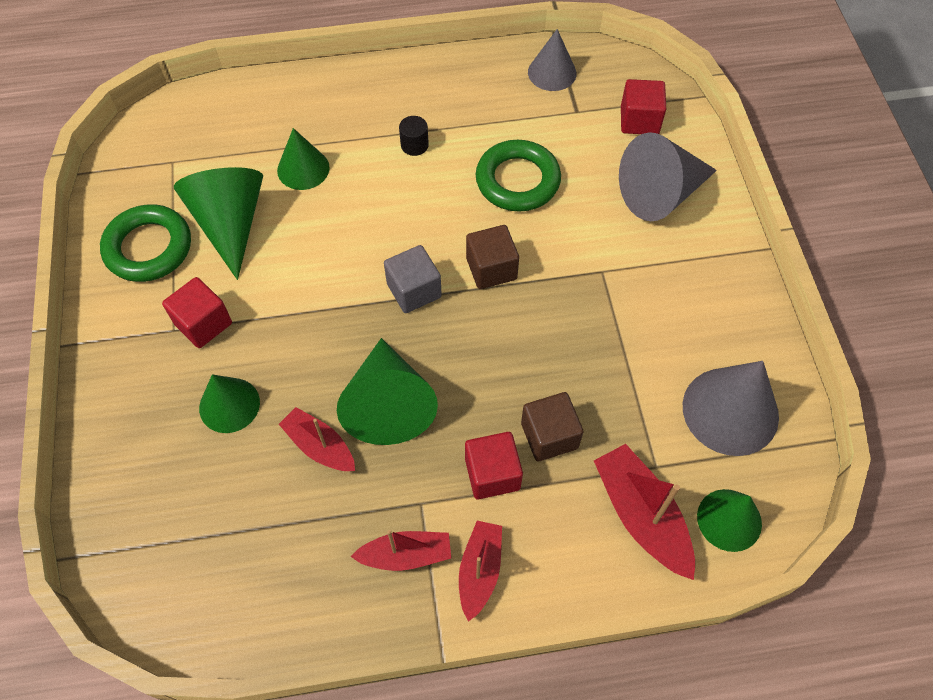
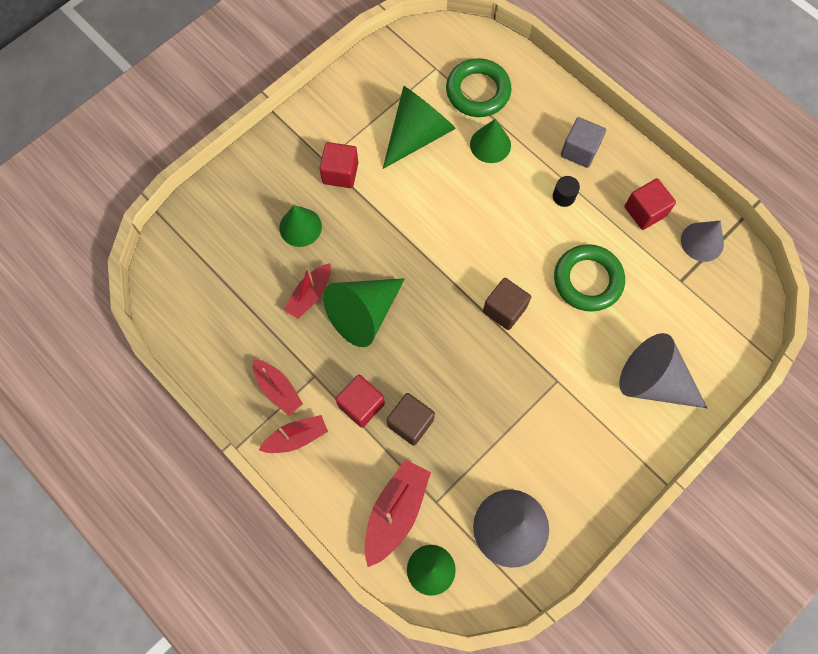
camera: 55 degrees right, 10 degrees up
green ring [100,204,191,282] -> green ring moved to [446,58,511,117]
red boat [279,407,355,471] -> red boat turned 150 degrees counterclockwise [284,263,331,319]
grey cube [384,245,442,313] -> grey cube moved to [561,117,606,168]
red cube [621,79,666,134] -> red cube moved to [625,178,676,230]

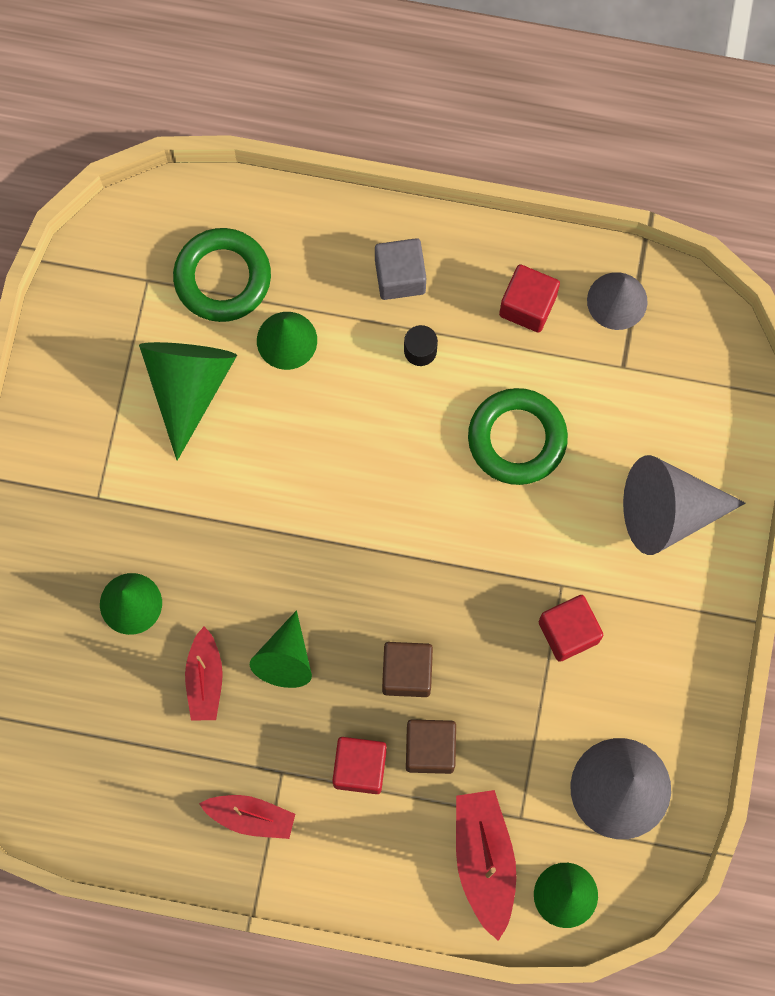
camera: 35 degrees left, 5 degrees up
red boat [259,415,328,453] -> none
red cube [319,142,358,188] -> red cube moved to [539,595,603,662]
green cone [323,278,405,347] -> green cone [250,610,312,688], size x0.63
brown cube [483,278,531,330] -> brown cube moved to [382,642,433,697]

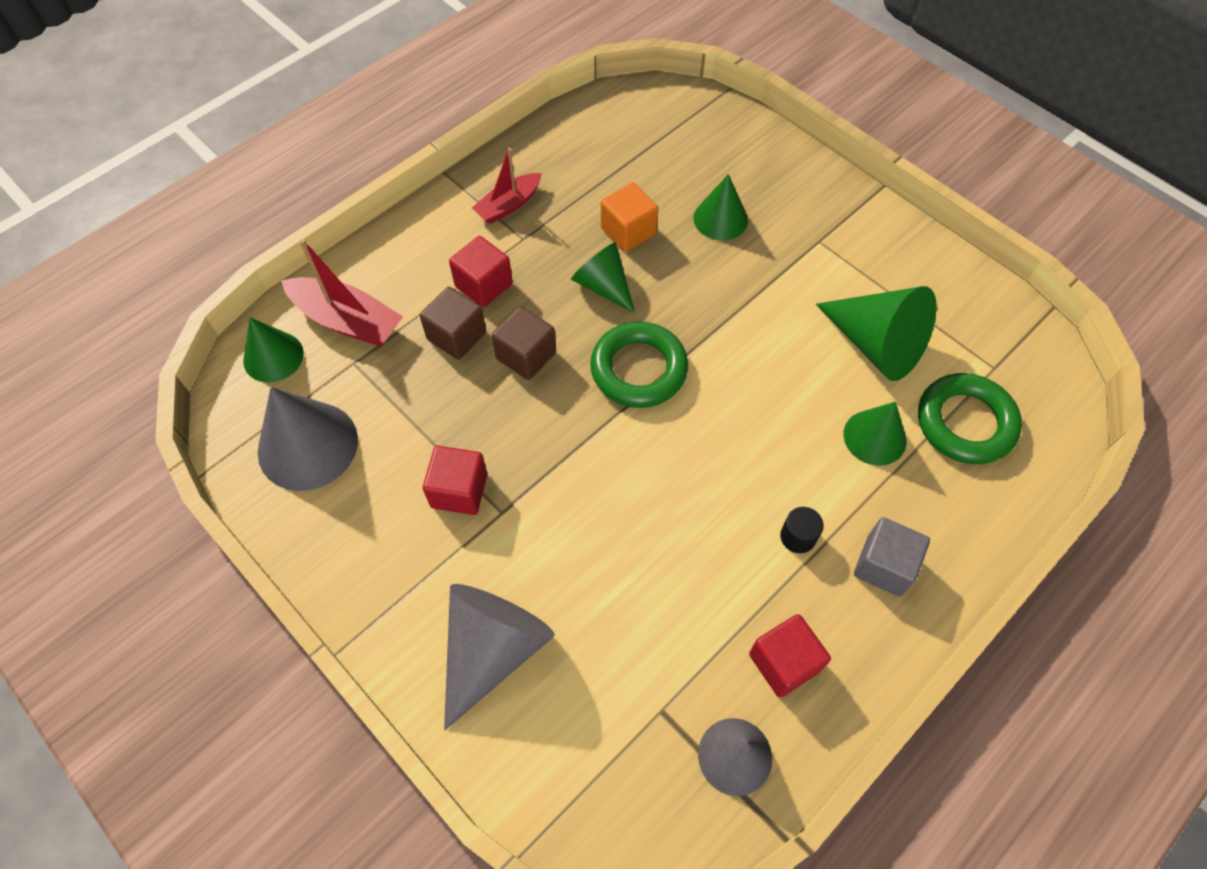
camera: 125 degrees right, 15 degrees down
red boat [185,626,223,721] -> orange cube [601,182,658,252]
green ring [468,388,568,485] -> green ring moved to [590,321,688,408]

